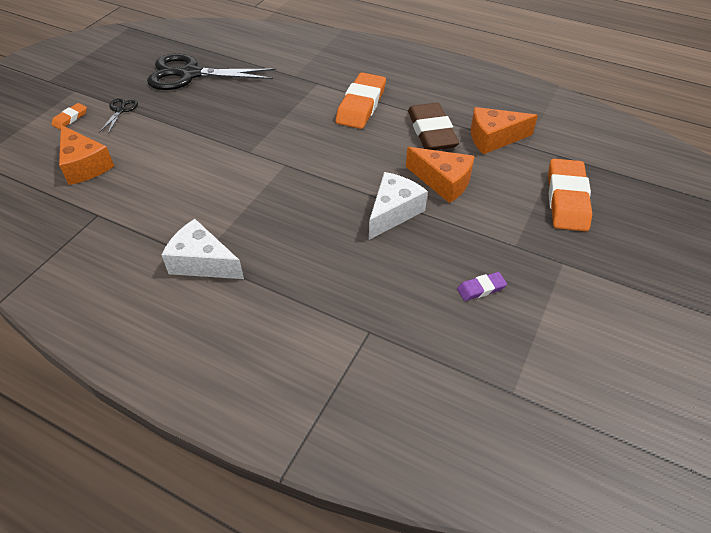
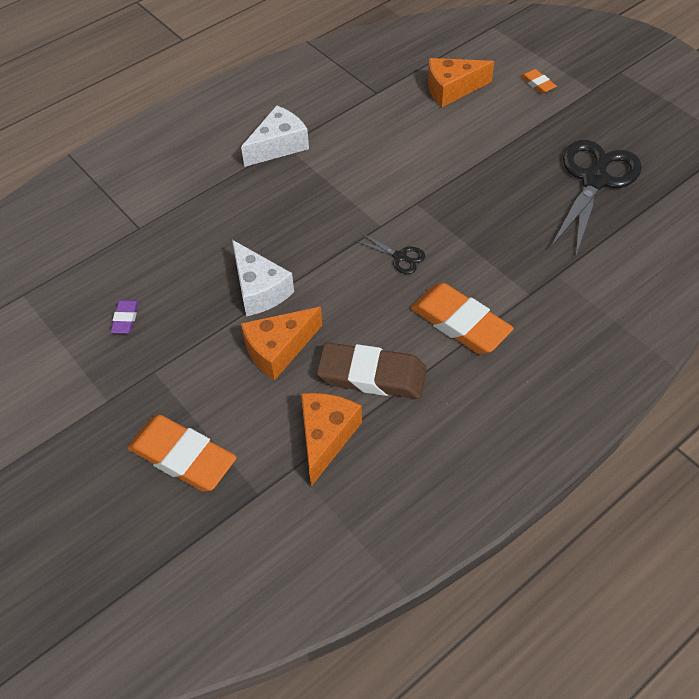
camera: 115 degrees right, 5 degrees up
black scissors [99,98,138,134] -> black scissors moved to [355,233,425,274]

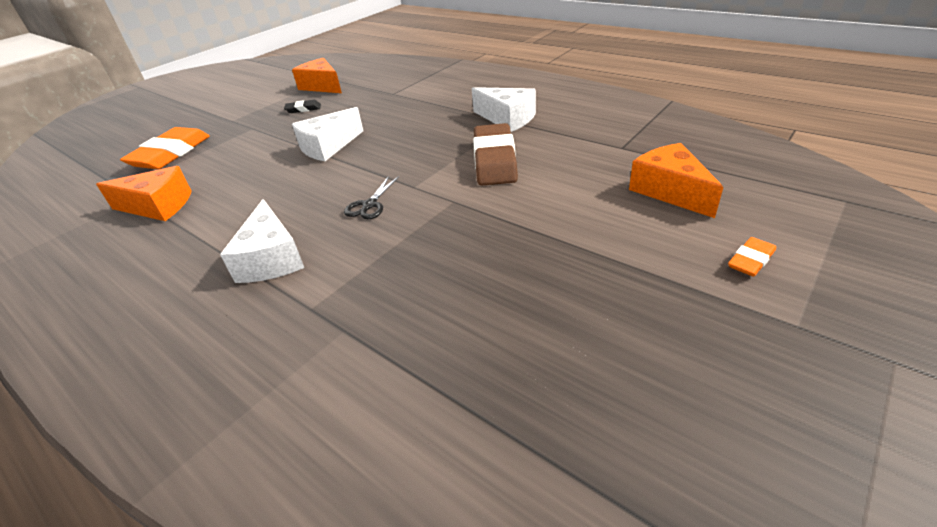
camera: 80 degrees right, 15 degrees down
purple eraser [110,300,139,334] -> black eraser [284,100,321,113]
orange cheese [241,307,322,381] -> orange cheese moved to [292,58,342,93]
brown eraser [317,342,427,399] -> brown eraser moved to [473,123,518,186]
orange eraser [411,283,514,354] -> white cheese [220,199,304,283]
black scissors [550,140,642,258] -> none

